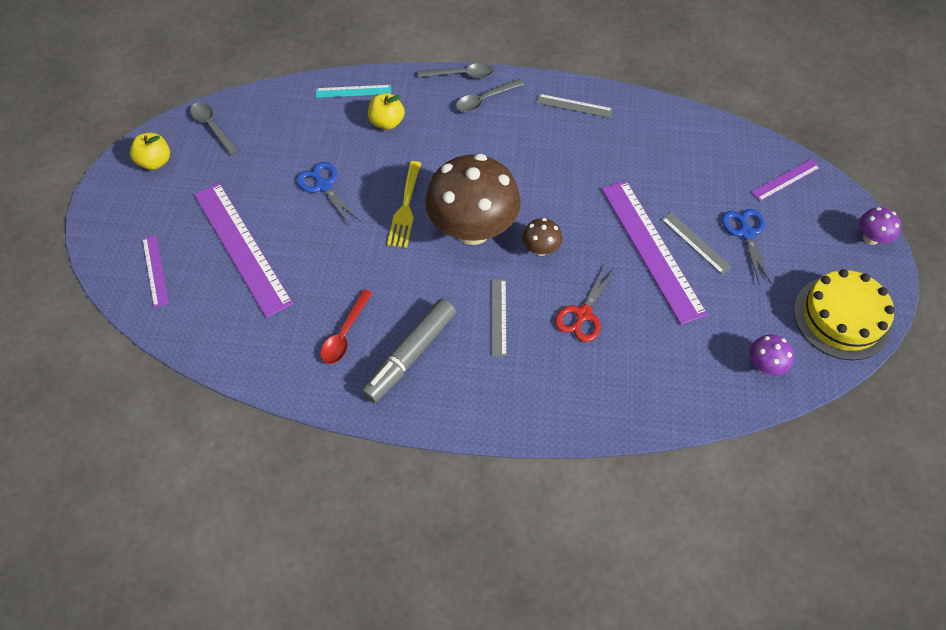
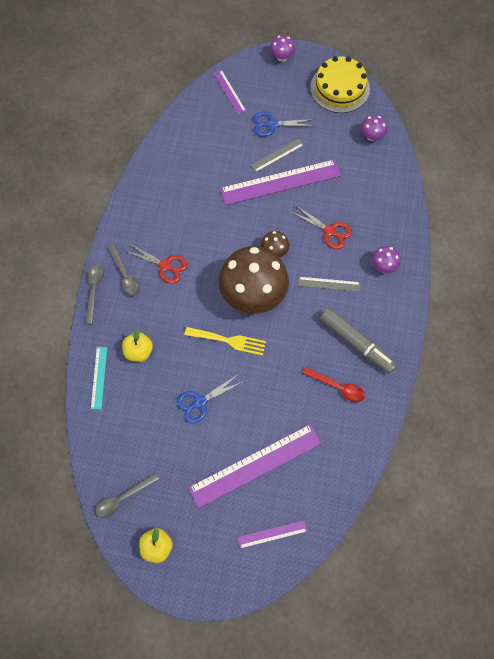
camera: 85 degrees left, 10 degrees up
grey ruler [536,94,613,118] -> none
none -> red scissors [126,244,188,284]
none -> purple mushroom [372,246,400,273]

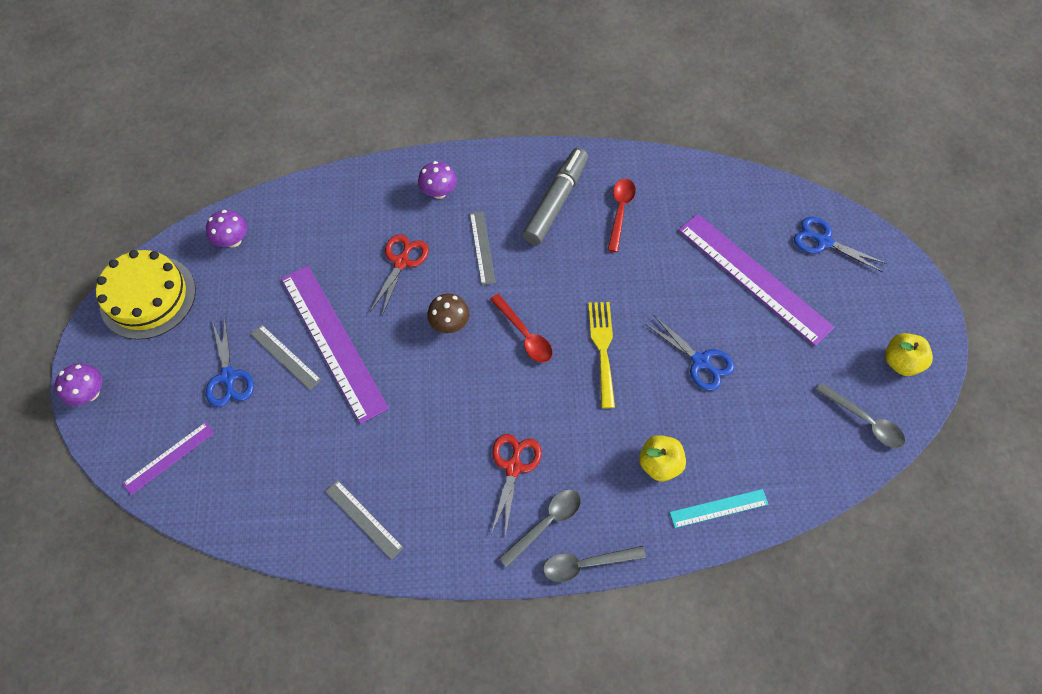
camera: 105 degrees left, 5 degrees down
brown mushroom [219,246,289,314] -> red spoon [490,294,552,362]
purple ruler [237,520,308,549] -> blue scissors [794,217,887,272]
none -> grey ruler [325,480,404,560]

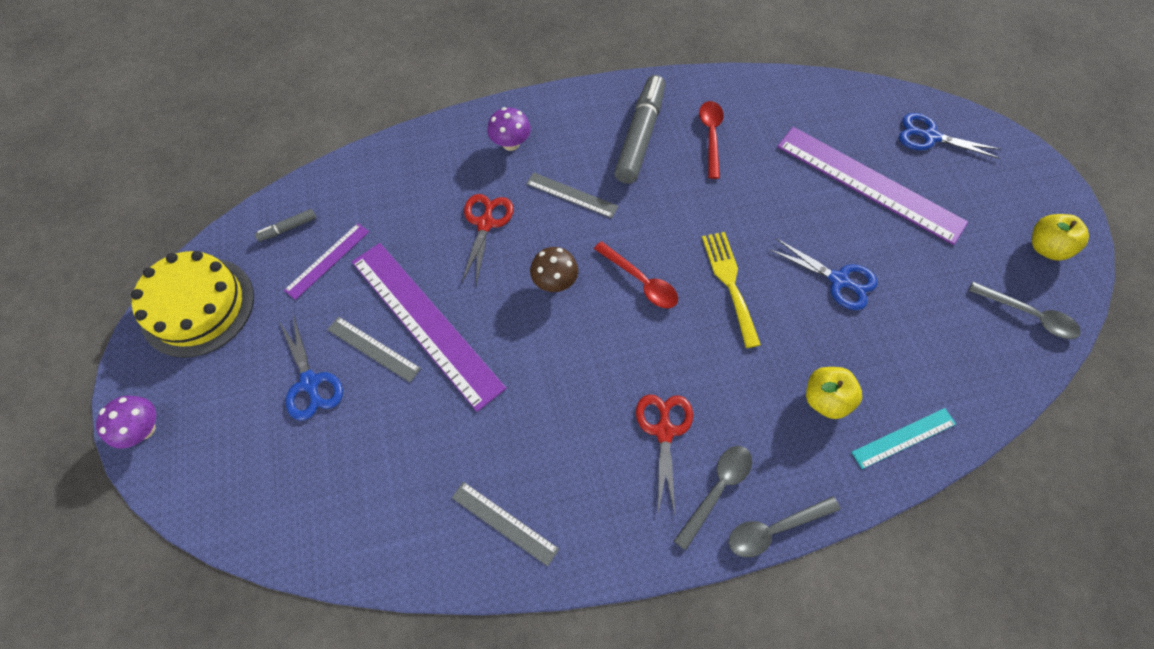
camera: 10 degrees left, 0 degrees up
purple ruler [122,422,214,495] -> purple ruler moved to [284,223,369,300]
purple mushroom [206,210,247,248] -> grey marker [255,209,316,241]
grey ruler [470,211,496,285] -> grey ruler turned 45 degrees counterclockwise [526,172,618,218]

